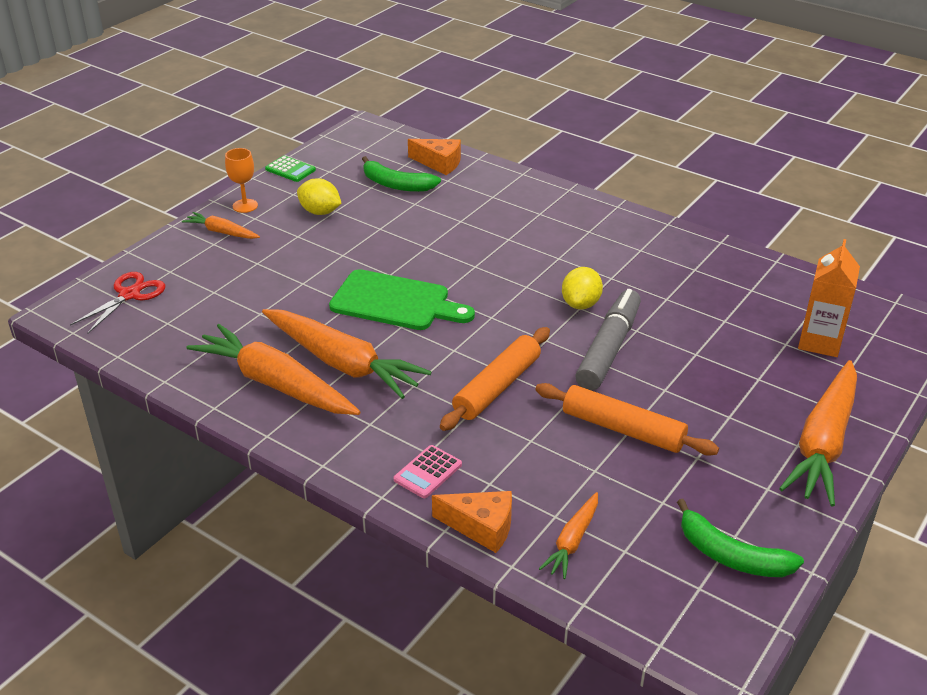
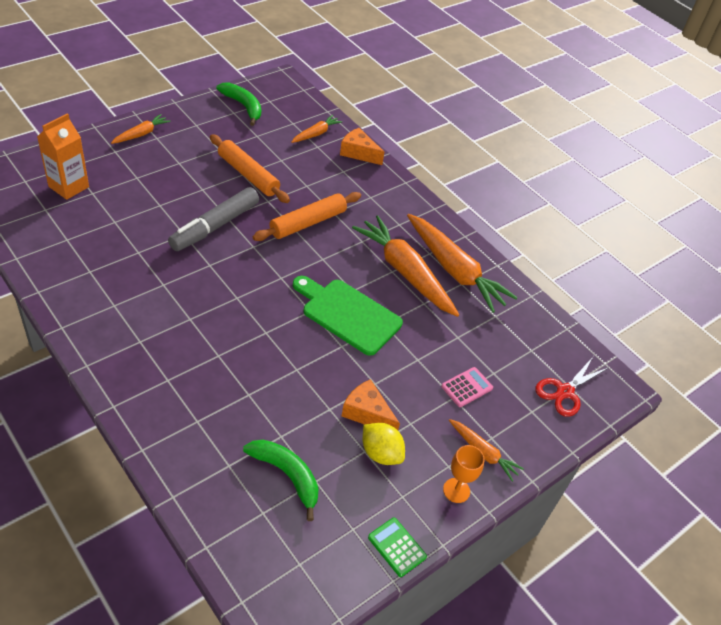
camera: 170 degrees left, 10 degrees up
pink calculator [394,445,462,498] -> pink calculator moved to [441,367,493,407]
orange cheese [408,139,461,175] -> orange cheese moved to [342,379,400,430]
yellow lemon [562,267,603,310] -> none
orange carrot [779,360,857,507] -> orange carrot [111,114,171,144], size x0.50

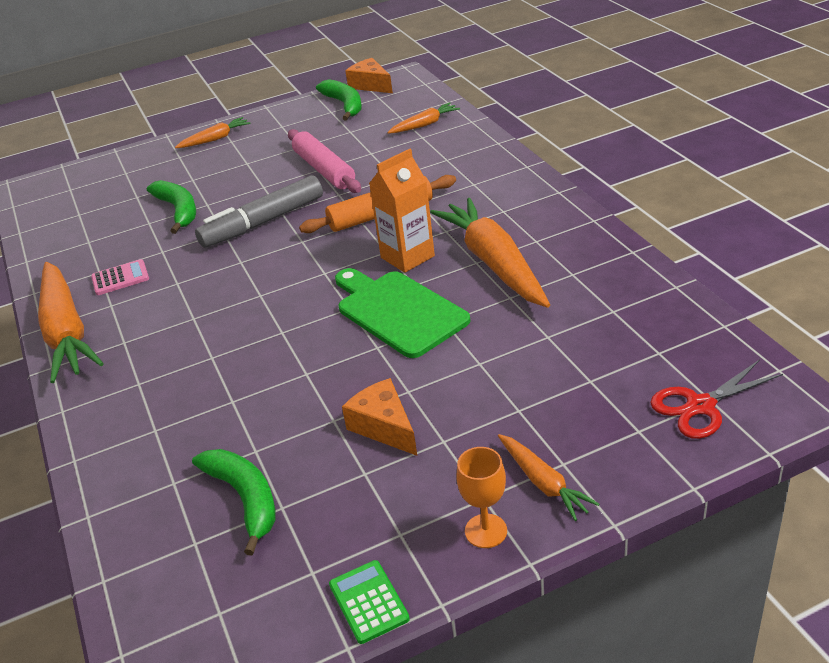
camera: 25 degrees right, 10 degrees down
orange carton [37,113,89,200] -> orange carton moved to [369,149,435,273]
orange rolling pin [210,134,290,203] -> pink rolling pin [288,129,361,193]
orange cheese [340,128,384,165] -> orange cheese moved to [345,58,393,93]
yellow lemon [363,423,405,465] -> none
orange carrot [407,214,518,313] -> orange carrot moved to [38,262,104,383]
pink calculator [441,367,493,407] -> pink calculator moved to [91,259,149,295]
none -> green banana [147,180,196,234]

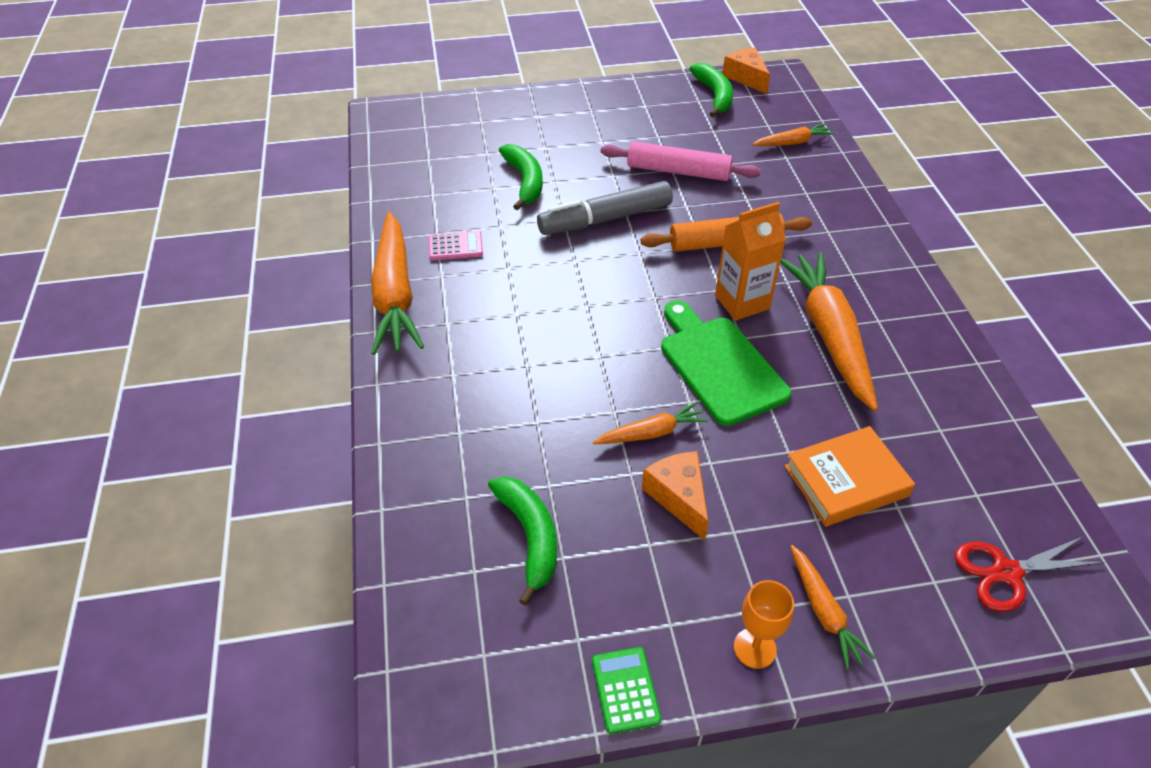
camera: 10 degrees right, 10 degrees up
orange carrot [175,117,251,148] -> orange carrot moved to [593,402,708,444]
pink rolling pin [288,129,361,193] -> pink rolling pin turned 60 degrees counterclockwise [601,141,761,181]
none -> orange book [784,426,915,527]

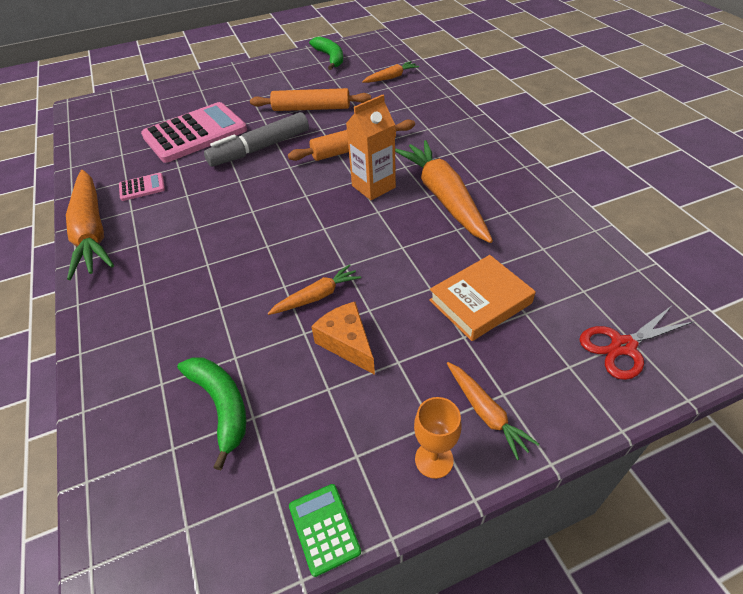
camera: 10 degrees left, 0 degrees up
green banana [499,144,543,210] -> pink calculator [141,102,247,163]
pink rolling pin [601,141,761,181] -> orange rolling pin [250,88,371,111]
green cutting board [661,300,791,426] -> none
orange cheese [722,48,770,94] -> none

